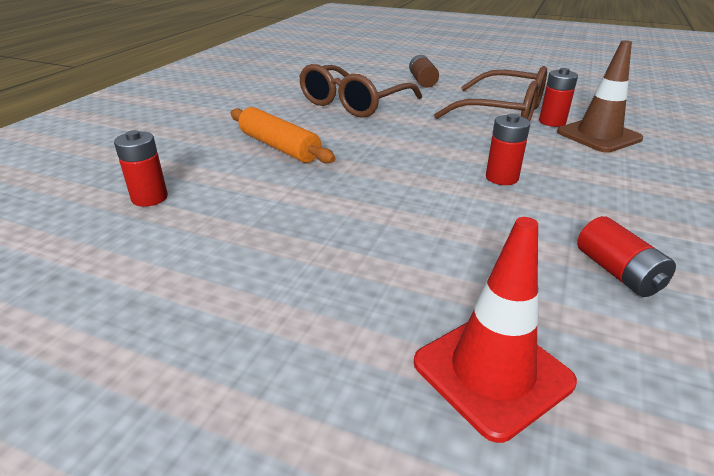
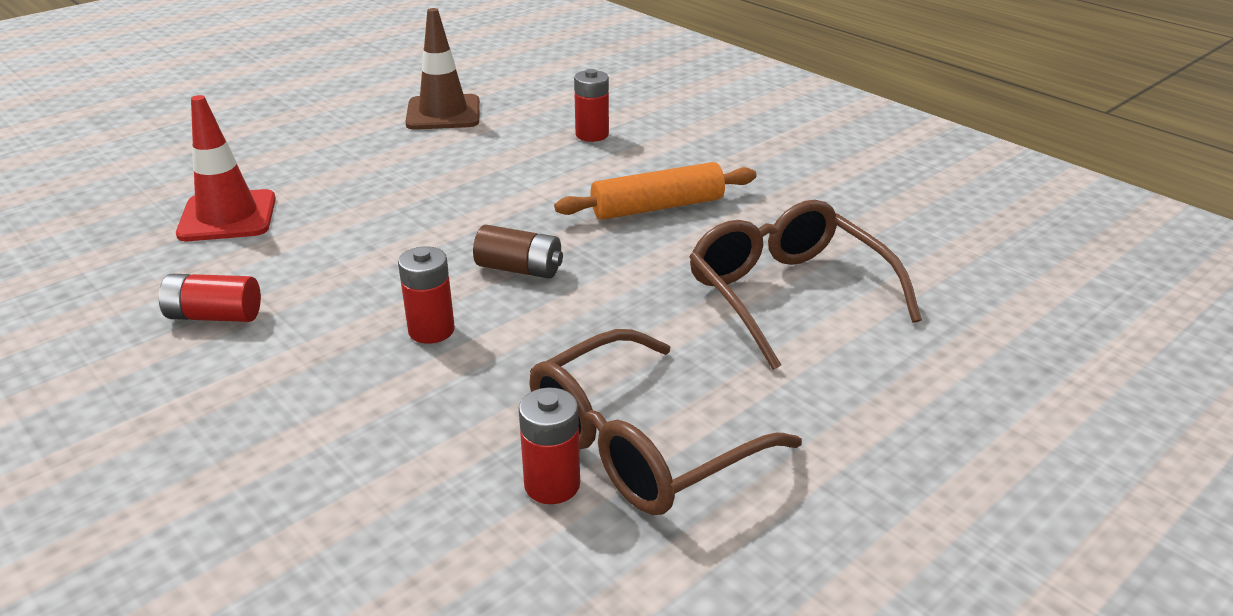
camera: 115 degrees right, 0 degrees up
brown battery [409,55,439,88] -> brown battery moved to [473,225,563,279]
brown traffic cone [557,40,643,153] -> brown traffic cone moved to [405,8,480,130]

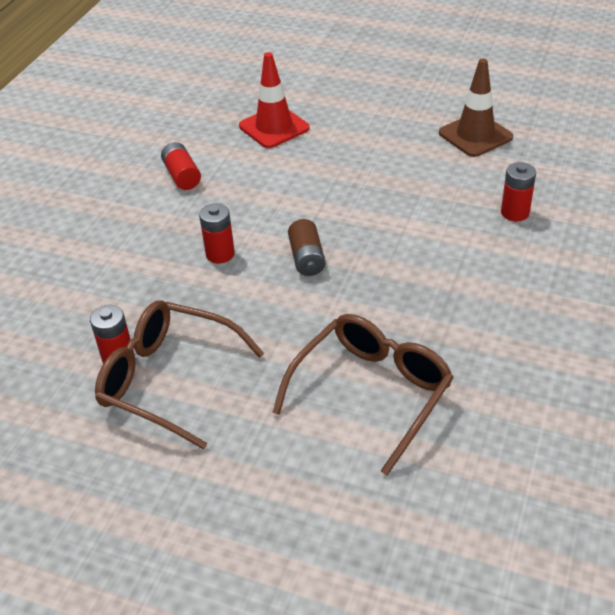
camera: 65 degrees right, 10 degrees up
orange rolling pin [554,162,757,220] -> none

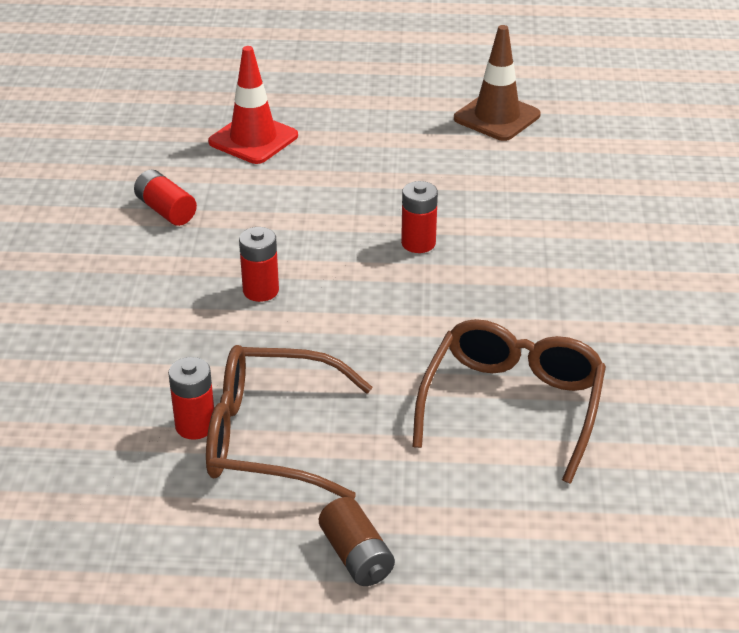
camera: 20 degrees left, 5 degrees down
brown battery [288,219,326,276] -> brown battery moved to [319,497,395,586]
red battery [501,162,536,221] -> red battery moved to [401,181,438,253]

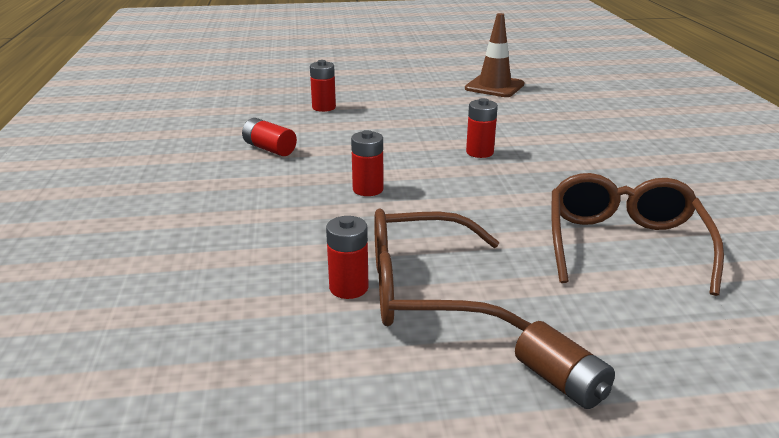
camera: 10 degrees left, 10 degrees down
red traffic cone [208,46,298,164] -> red battery [310,60,336,112]

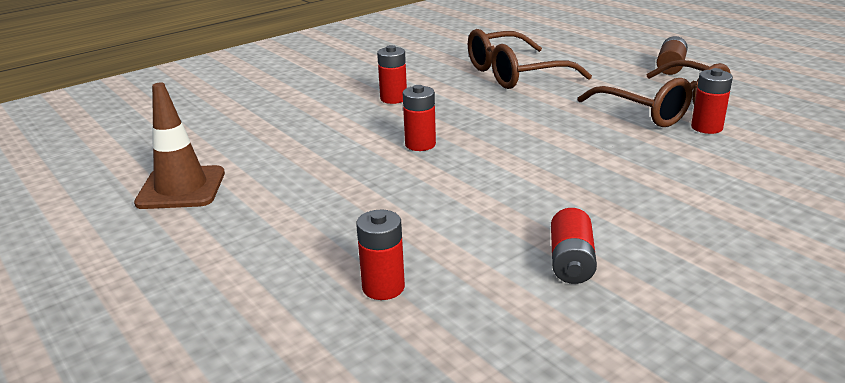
camera: 120 degrees left, 0 degrees up
red battery [351,130,383,196] -> red battery moved to [377,45,407,104]

